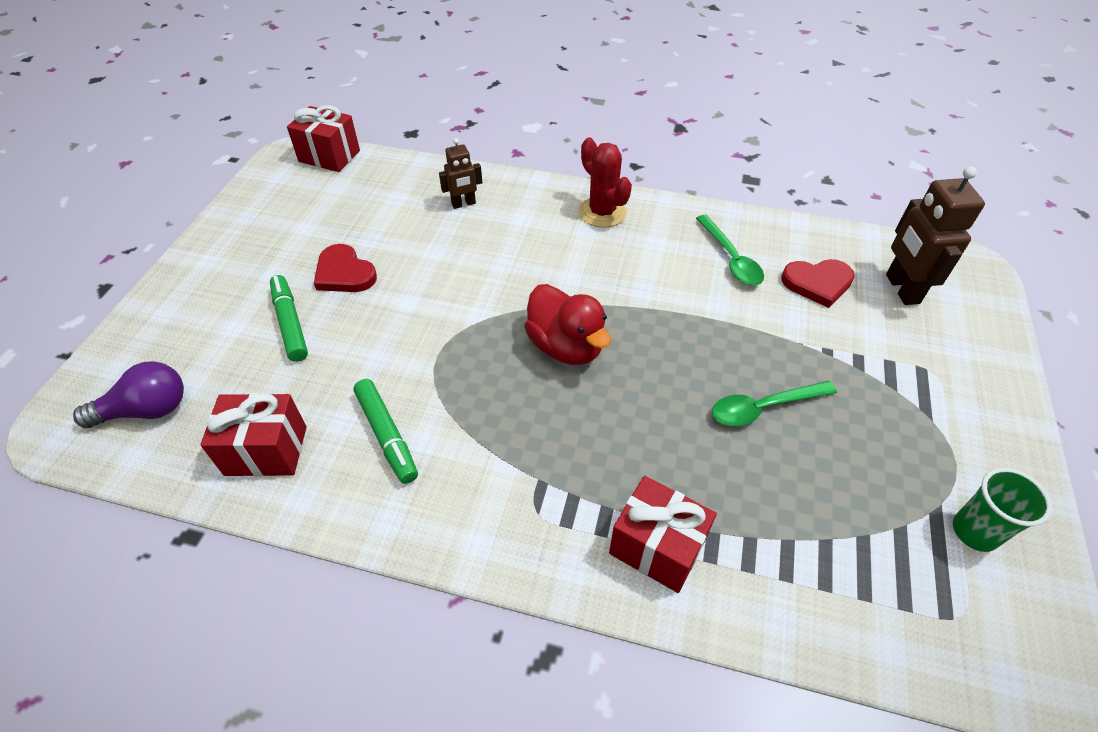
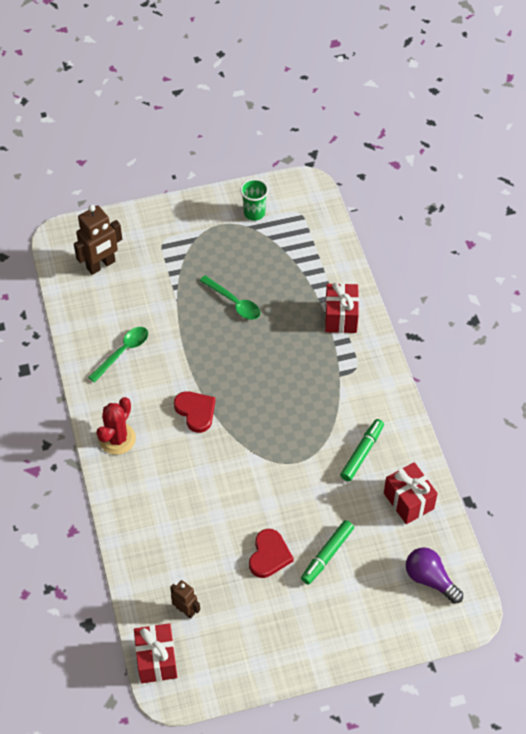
camera: 120 degrees left, 5 degrees up
brown robot [439,138,482,209] -> brown robot moved to [170,580,200,619]
red duck [524,284,611,365] -> none
red heart [781,259,855,308] -> red heart moved to [174,391,215,433]

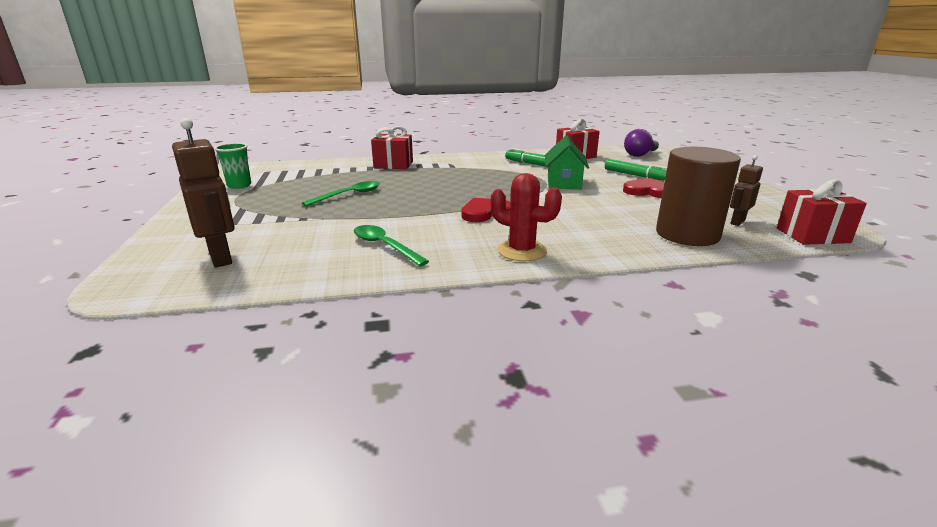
camera: 85 degrees left, 30 degrees down
none -> green house [545,136,589,189]
none -> brown cylinder [656,147,741,246]

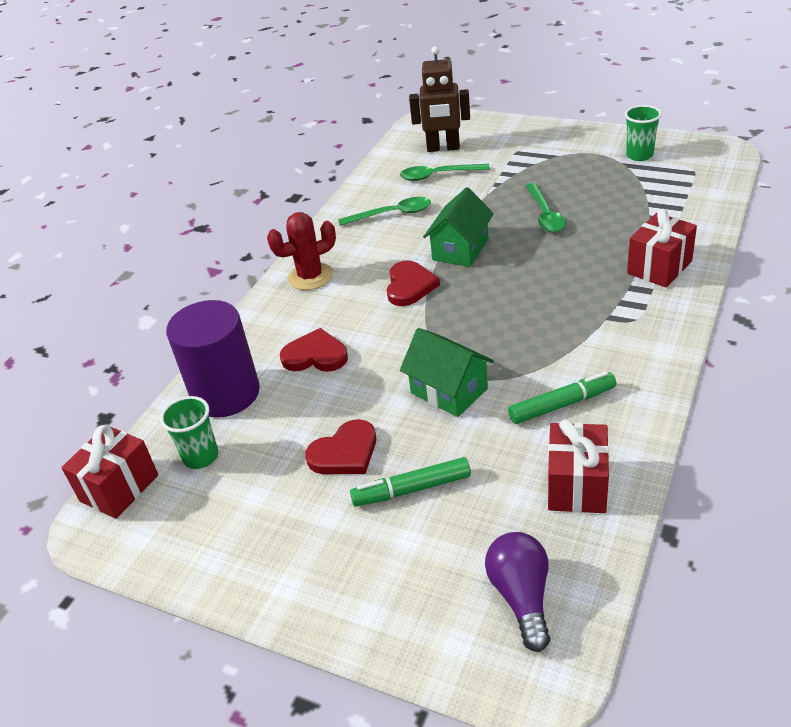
camera: 130 degrees right, 15 degrees up
brown cylinder [656,147,741,246] -> purple cylinder [166,300,260,418]
brown robot [730,155,763,226] -> green cup [160,396,218,469]
none -> red heart [280,328,348,372]
none -> green spoon [400,164,490,181]
none -> green house [423,187,494,267]

